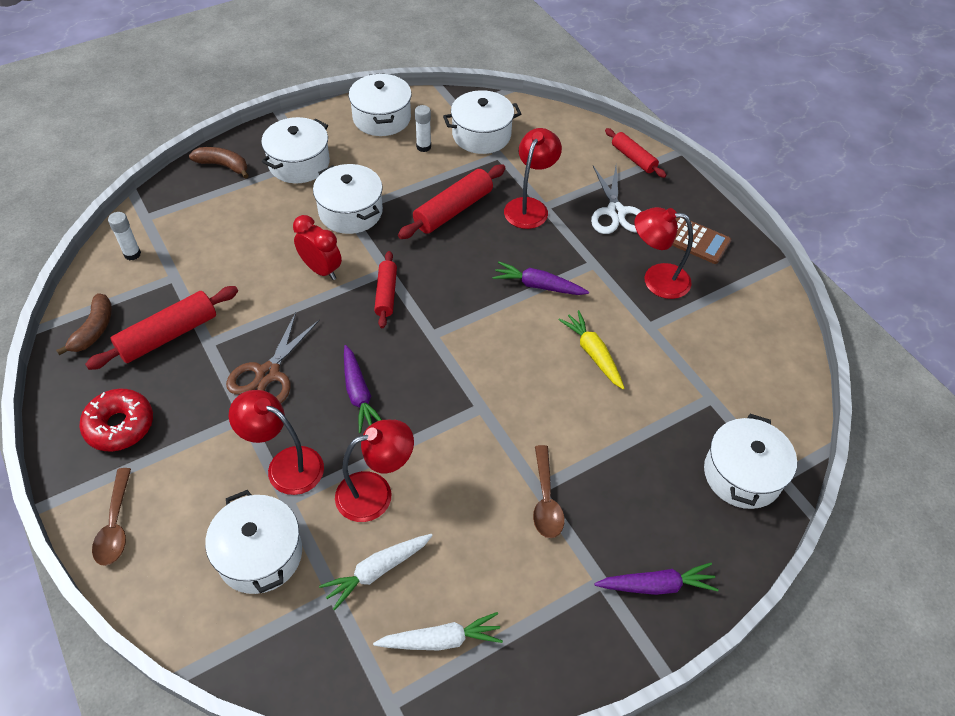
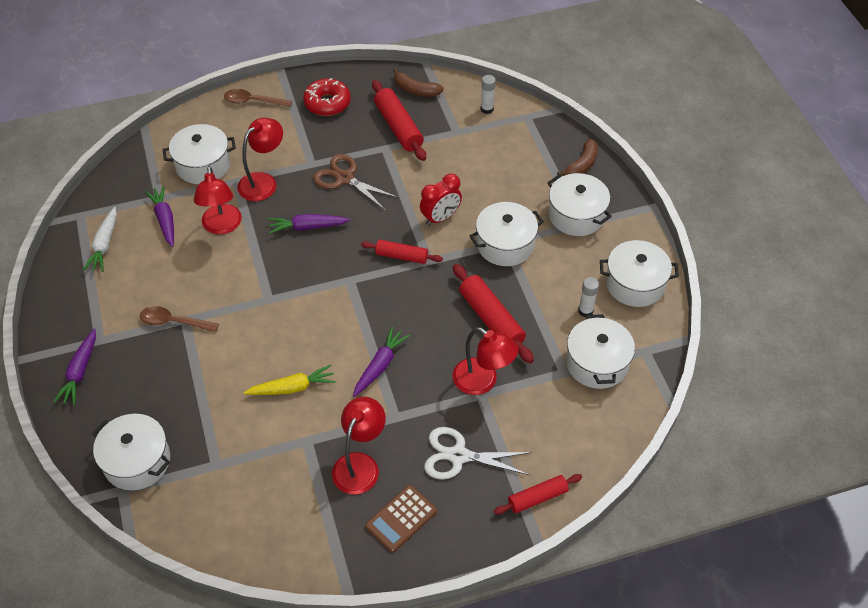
camera: 105 degrees right, 0 degrees up
white carrot [319,534,433,611] -> purple carrot [145,186,174,247]

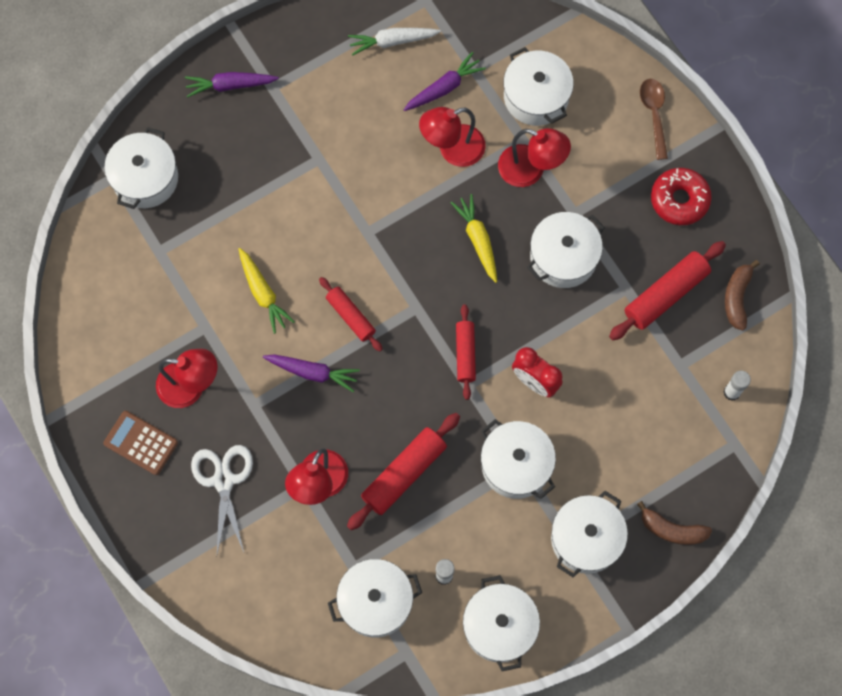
camera: 75 degrees right, 20 degrees up
brown spoon [140,306,219,332] -> none
purple carrot [268,214,350,234] -> yellow carrot [450,194,497,283]
brown scissors [313,154,399,210] -> white pot [527,212,605,288]
red rolling pin [494,474,582,515] -> red rolling pin moved to [319,277,383,352]

